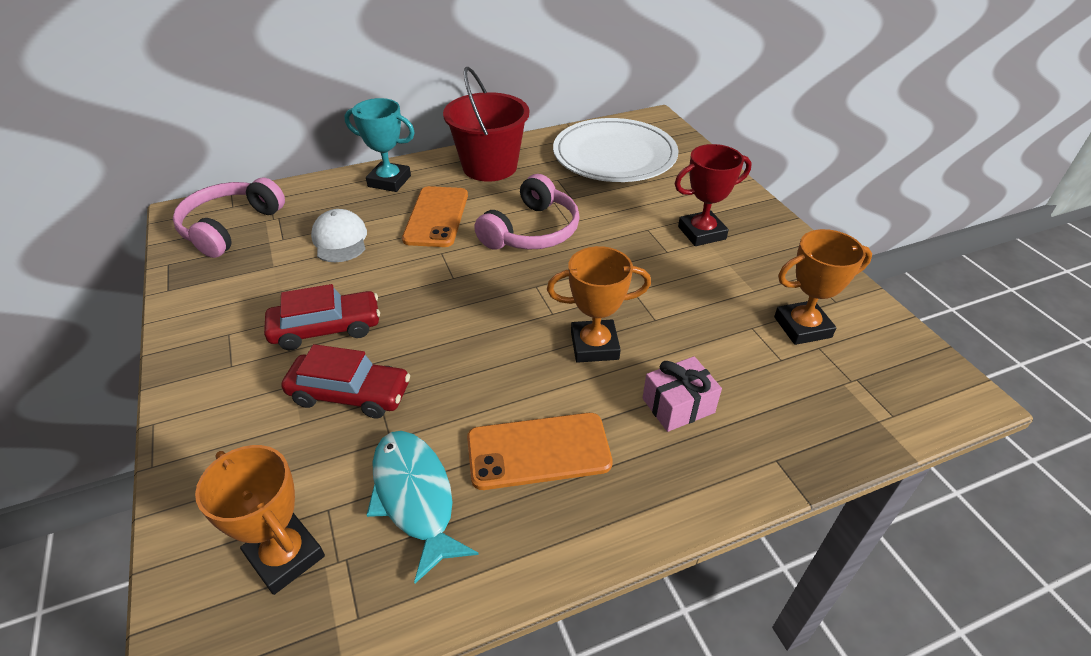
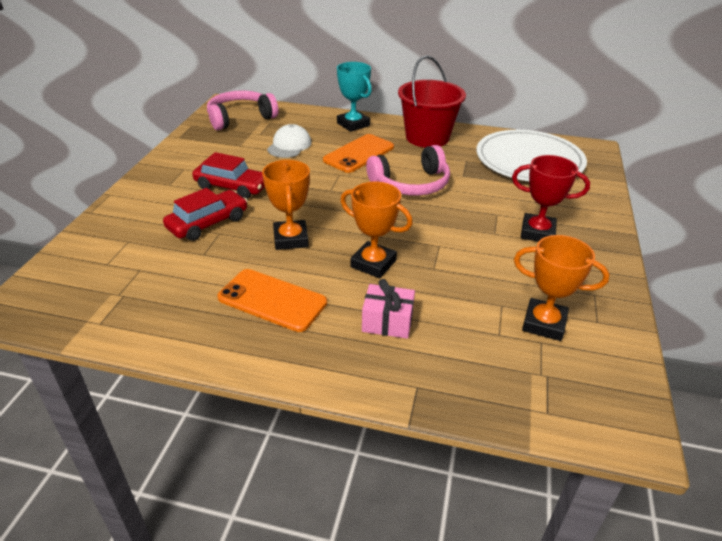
camera: 35 degrees right, 5 degrees down
orange trophy [195,445,325,595] -> orange trophy moved to [262,160,310,250]
red car [281,344,410,418] -> red car turned 90 degrees counterclockwise [163,188,248,241]
turquoise fish [367,431,479,583] -> none

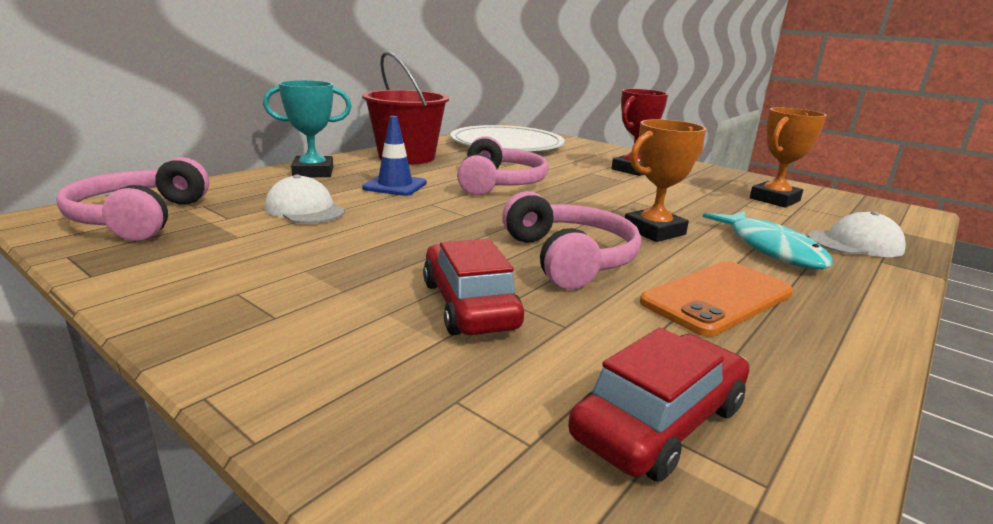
camera: 65 degrees left, 15 degrees down
red car [192,152,265,199] -> red car moved to [568,328,749,482]
orange trophy [262,160,310,250] -> pink headphones [502,191,641,289]
orange phone [323,134,394,173] -> blue traffic cone [362,116,427,196]
pink gift [362,279,415,339] -> turquoise fish [703,211,833,269]
none -> white cap [808,211,906,257]

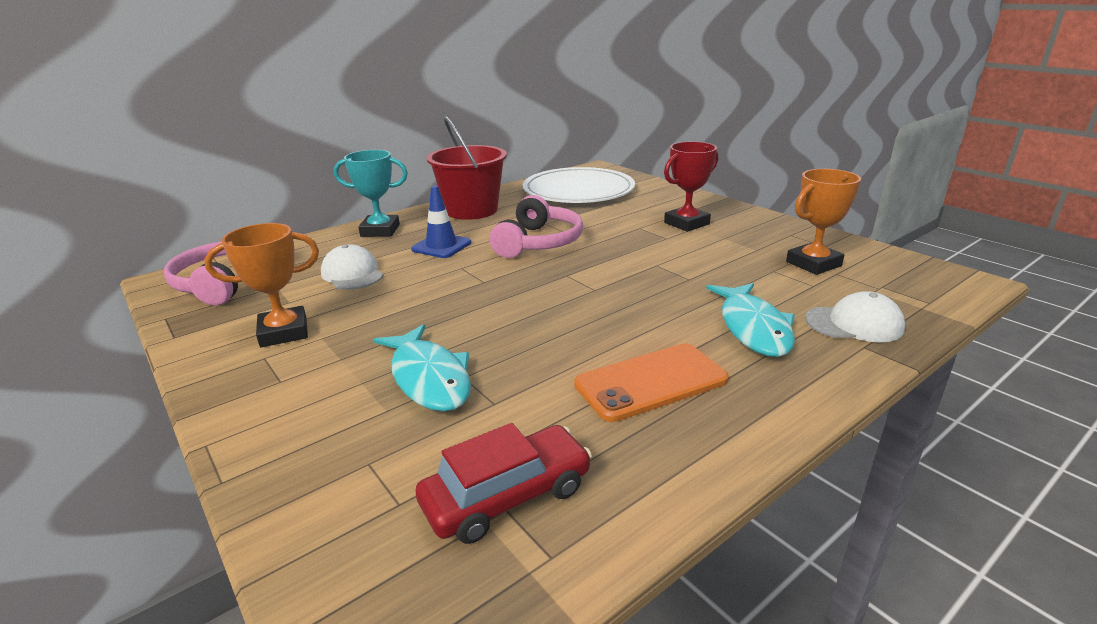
camera: 15 degrees right, 5 degrees up
red car [423,239,524,335] -> turquoise fish [373,324,471,412]
pink headphones [502,191,641,289] -> none
orange trophy [625,119,706,242] -> orange trophy moved to [205,223,319,347]

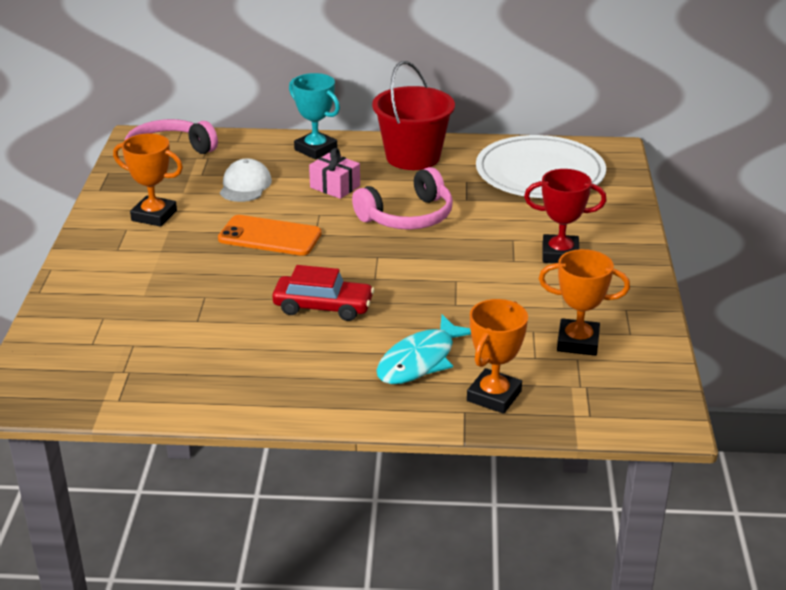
camera: 40 degrees right, 5 degrees up
turquoise fish [373,324,471,412] -> none
blue traffic cone [411,186,471,258] -> pink gift [309,148,360,199]
red car [415,423,592,544] -> red car moved to [272,265,374,321]
orange phone [574,343,729,422] -> orange phone moved to [218,215,321,256]
white cap [805,291,905,342] -> orange trophy [467,299,528,414]

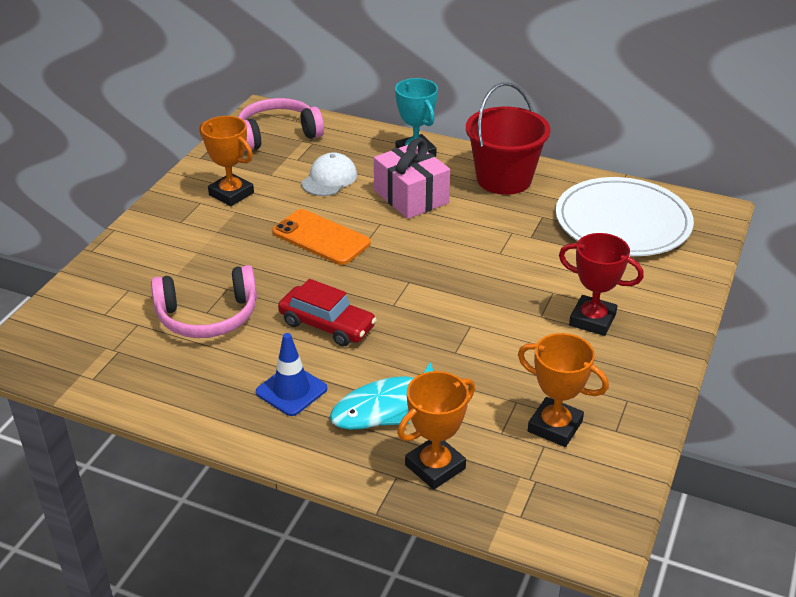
camera: 20 degrees right, 5 degrees up
pink gift [309,148,360,199] -> pink gift [374,138,450,219], size x1.55
pink headphones [352,167,453,230] -> pink headphones moved to [151,265,257,338]
none -> blue traffic cone [256,333,327,416]

